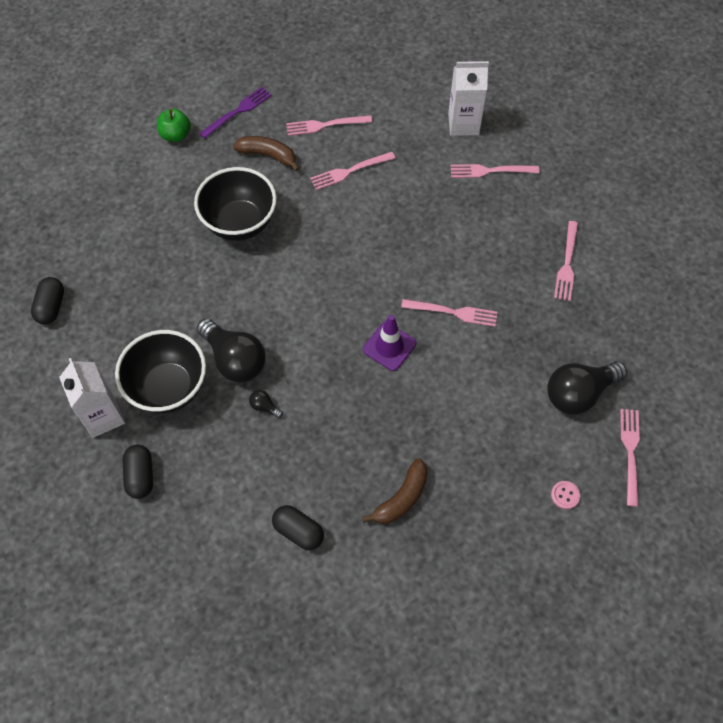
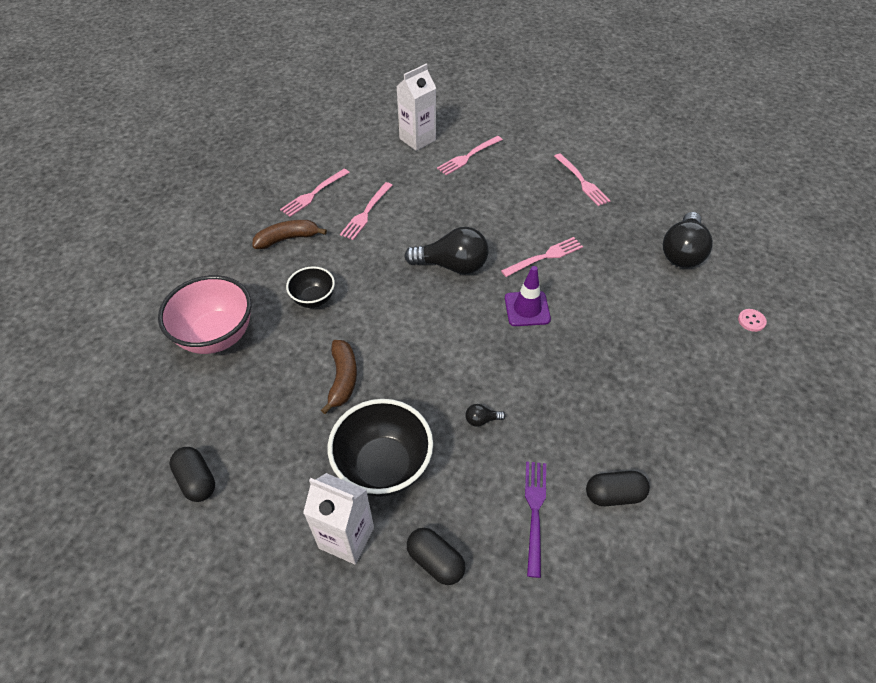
camera: 40 degrees left, 10 degrees down
green apple [157,109,191,142] -> none
black bowl [194,167,277,241] -> black bowl [286,266,335,308], size x0.57
black light bulb [197,319,266,382] -> black light bulb moved to [404,227,488,274]
purple fork [199,87,272,139] -> purple fork moved to [525,462,546,578]
brown banana [362,458,428,524] -> brown banana moved to [321,340,357,414]
pink fork [620,409,640,507] -> none
none -> pink bowl [158,275,251,354]

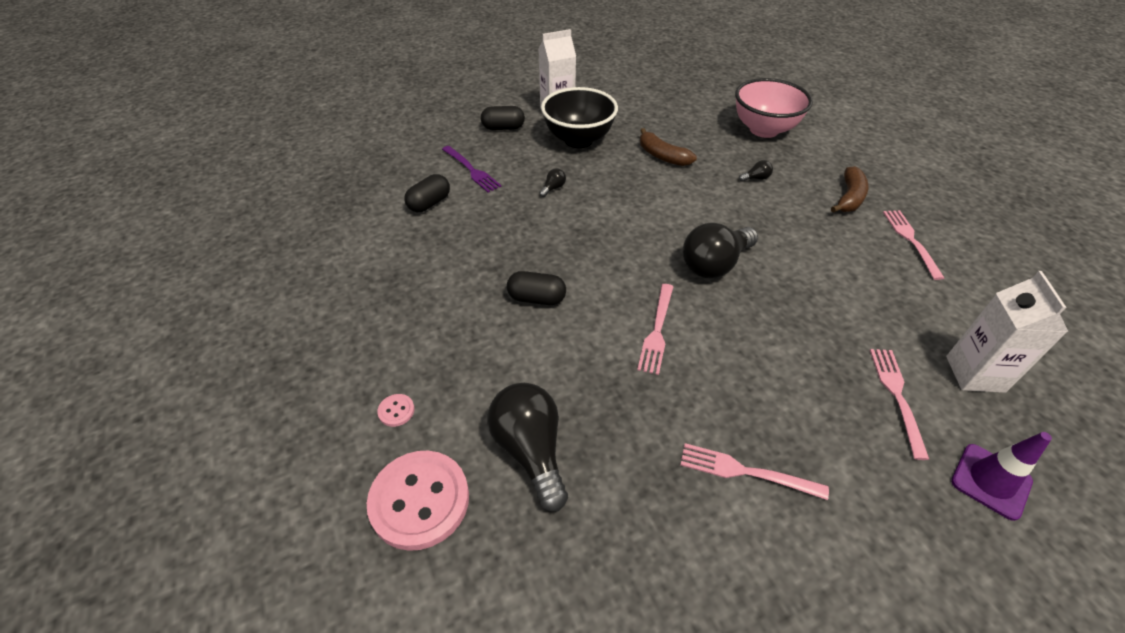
camera: 135 degrees right, 5 degrees down
black capsule [169,447,215,502] -> black capsule moved to [507,271,566,305]
black bowl [286,266,335,308] -> black light bulb [739,160,773,182]
pink fork [340,182,393,240] -> none
purple traffic cone [505,266,551,326] -> purple traffic cone moved to [951,432,1052,521]
none -> pink button [367,451,469,551]

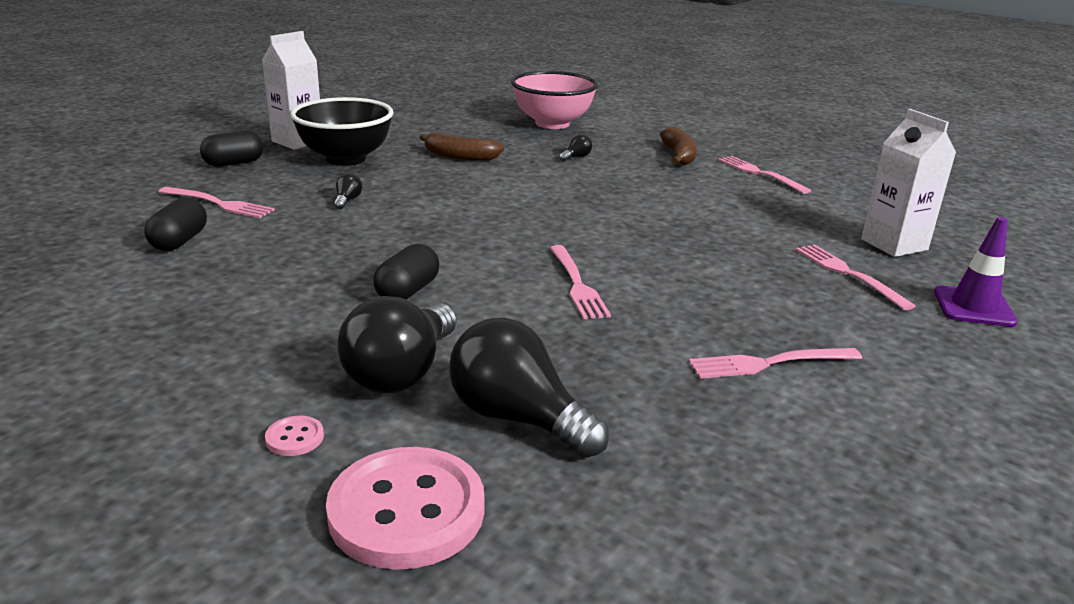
camera: 30 degrees left, 20 degrees down
purple fork [442,146,501,193] -> pink fork [158,187,274,218]
black capsule [507,271,566,305] -> black capsule turned 45 degrees counterclockwise [373,244,439,300]
black light bulb [683,223,758,278] -> black light bulb moved to [338,296,457,393]

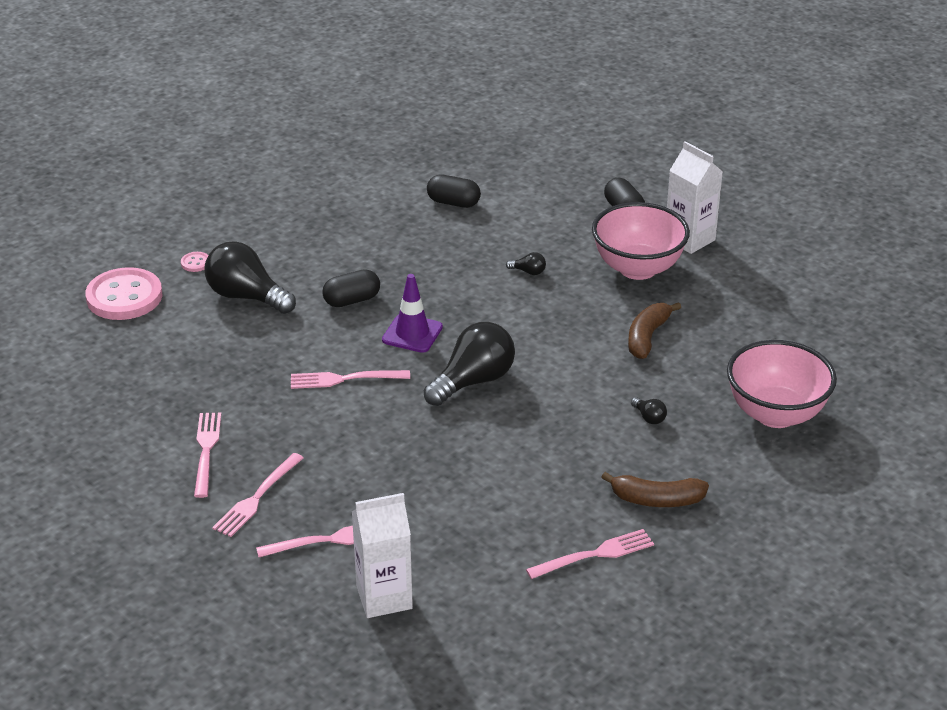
camera: 100 degrees right, 10 degrees up
pink fork [158,187,274,218] -> pink fork moved to [212,453,304,537]
black bowl [290,97,393,166] -> pink bowl [592,202,690,280]
black capsule [373,244,439,300] -> black capsule turned 60 degrees counterclockwise [322,269,380,307]
black light bulb [449,318,609,458] -> black light bulb moved to [424,322,515,406]
purple traffic cone [934,217,1018,327] -> purple traffic cone moved to [382,274,443,353]

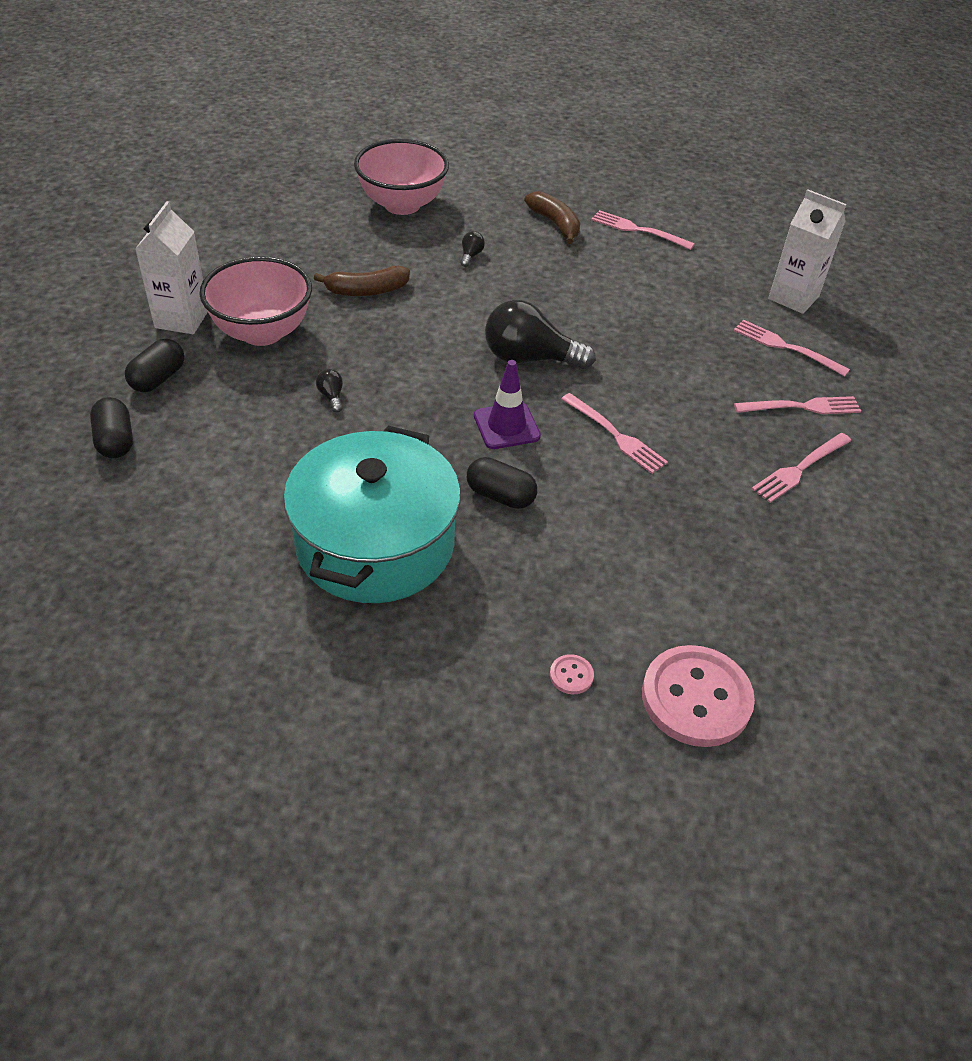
camera: 130 degrees left, 10 degrees up
black light bulb [205,241,296,314] -> none
black capsule [427,175,481,208] -> black capsule moved to [90,397,133,458]
none -> turquoise pot [283,426,461,603]

